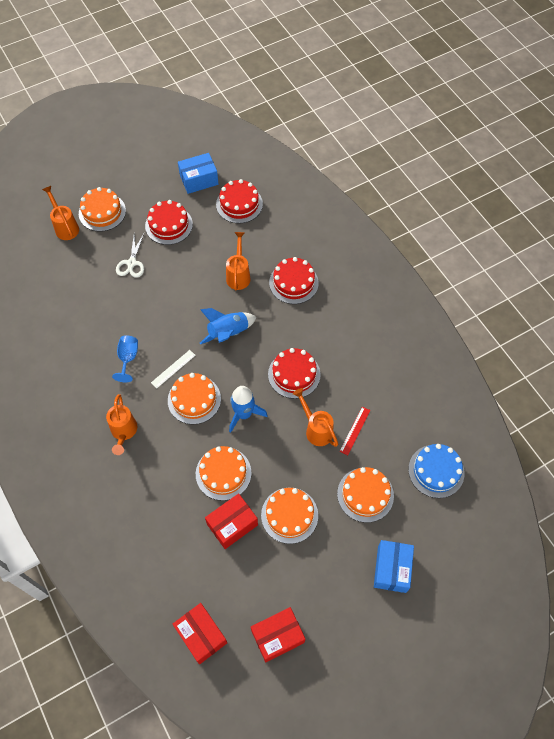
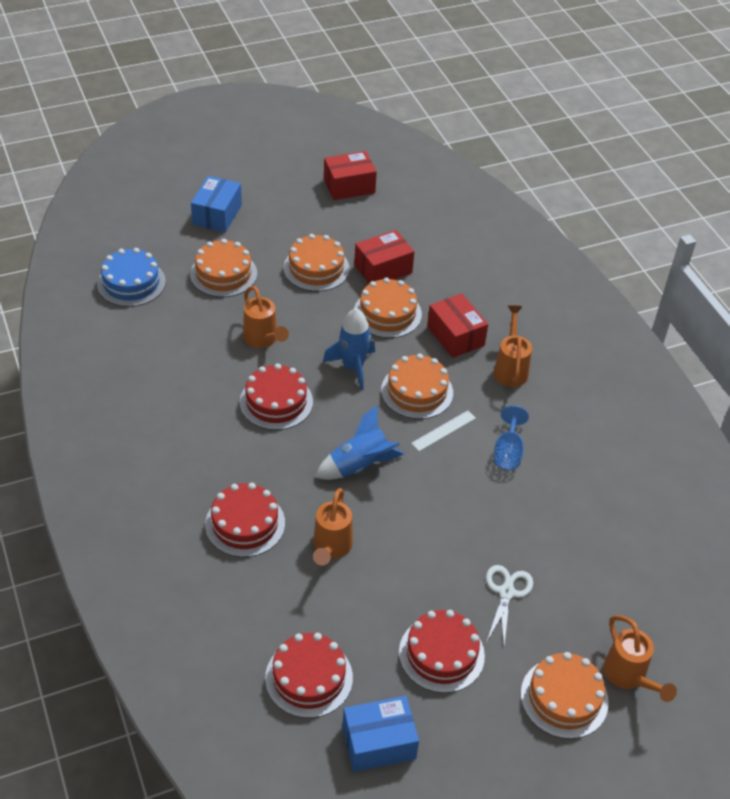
camera: 175 degrees left, 15 degrees down
red box [173,603,227,664] -> red box moved to [427,293,488,358]
red ruler [340,407,371,455] -> none

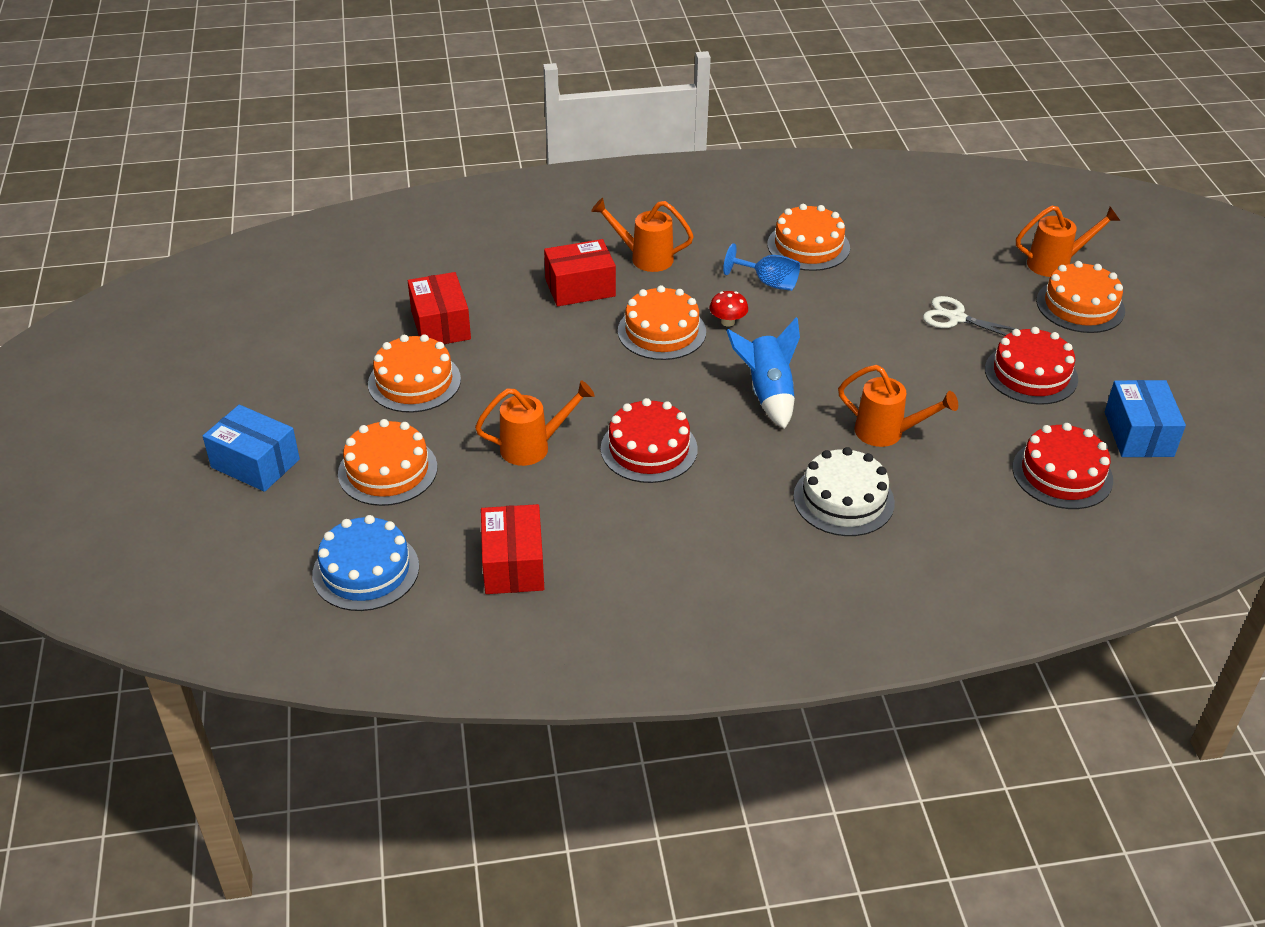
camera: 75 degrees left, 5 degrees down
red cake [205,483,285,557] -> white cake [793,447,895,536]
blue rocket [323,308,375,390] -> none
red box [324,151,377,200] -> red box moved to [481,504,544,594]
orange cake [354,277,422,338] -> orange cake moved to [767,204,850,271]
white ruler [411,410,476,451] -> red mushroom [709,291,748,327]

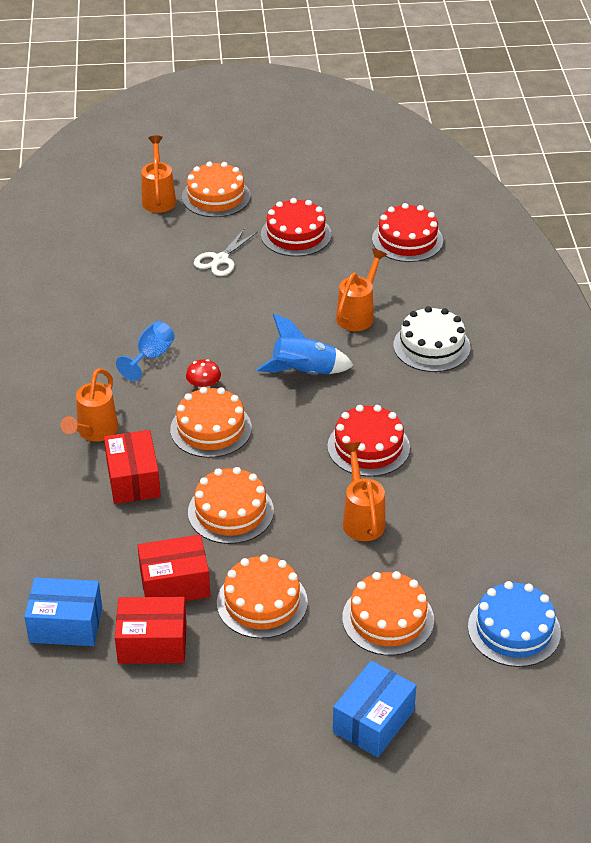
camera: 85 degrees left, 0 degrees up
red box [481,504,544,594] -> red box moved to [115,597,187,664]
orange cake [767,204,850,271] -> orange cake moved to [188,467,274,544]
blue box [1105,380,1186,457] -> blue box moved to [24,577,102,646]

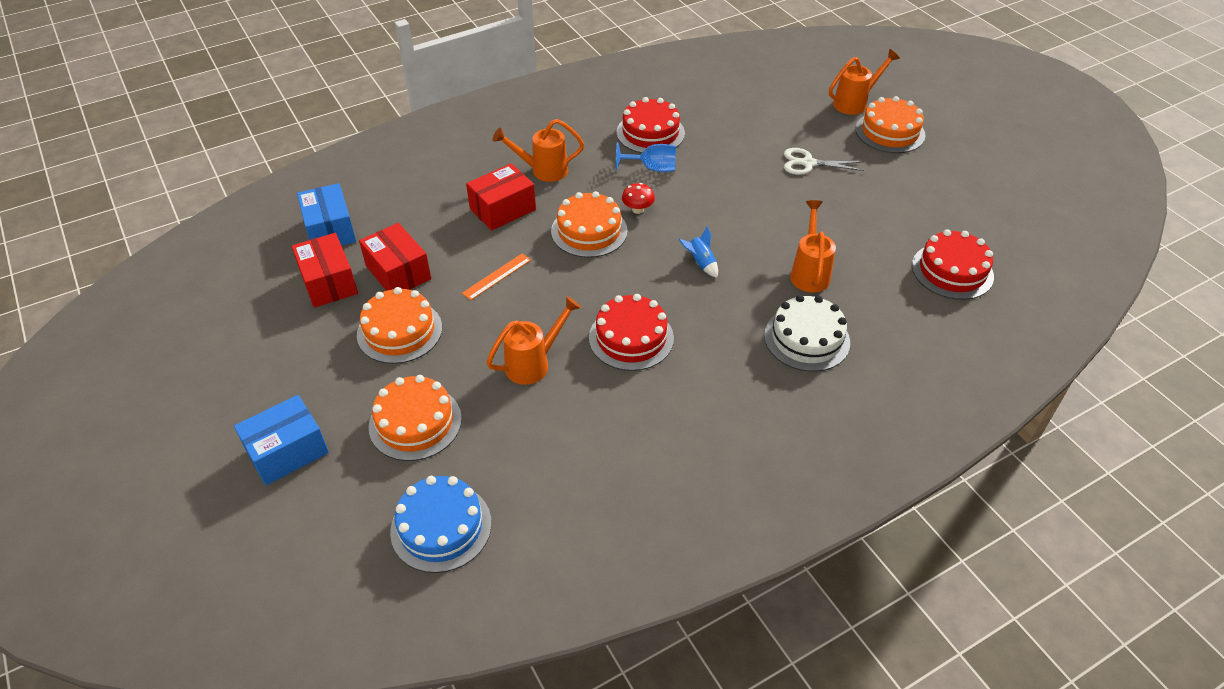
camera: 65 degrees right, 5 degrees up
orange cake [188,467,274,544] -> orange ruler [462,253,531,300]
blue rocket [257,314,354,375] -> blue rocket [679,227,718,278], size x0.54
red cake [261,198,331,257] -> red cake moved to [617,97,685,153]
blue box [333,661,417,757] -> blue box turned 45 degrees counterclockwise [234,395,329,485]
orange watering can [336,249,387,331] -> orange watering can turned 90 degrees counterclockwise [790,200,836,293]

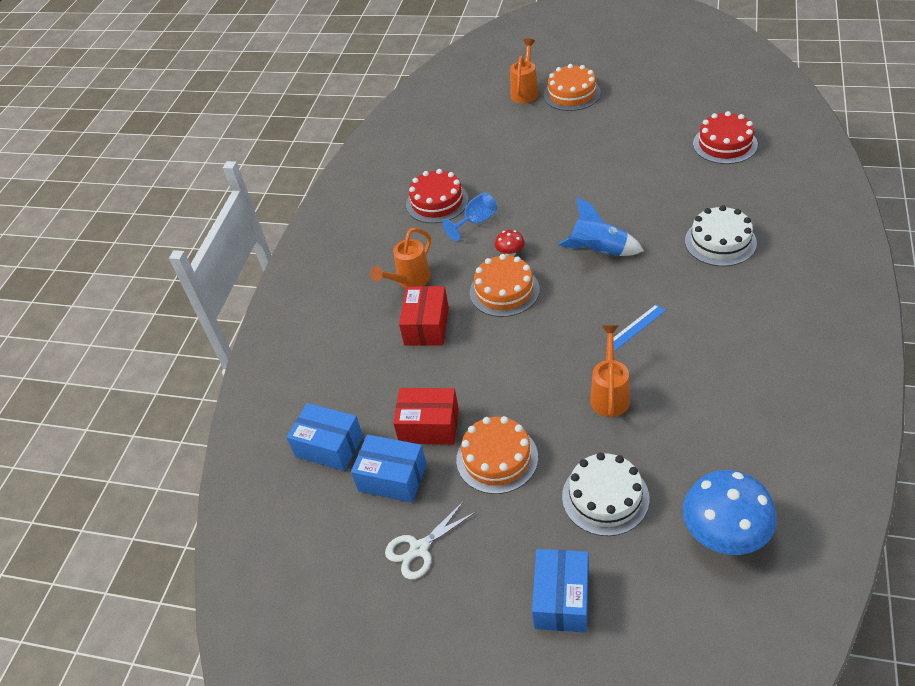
camera: 40 degrees left, 0 degrees up
red box [291,233,358,308] -> blue box [351,435,427,503]
orange cake [369,375,462,461] -> white cake [562,452,649,536]
blue cake [390,476,492,573] -> blue mushroom [682,470,777,555]
orange ruler [462,253,531,300] -> none
red cake [589,294,674,371] -> blue ruler [605,304,666,351]
blue rocket [679,227,718,278] -> blue rocket [558,197,644,256], size x1.84
white scissors [784,148,865,175] -> white scissors moved to [385,501,476,580]
orange watering can [790,200,836,293] -> none

